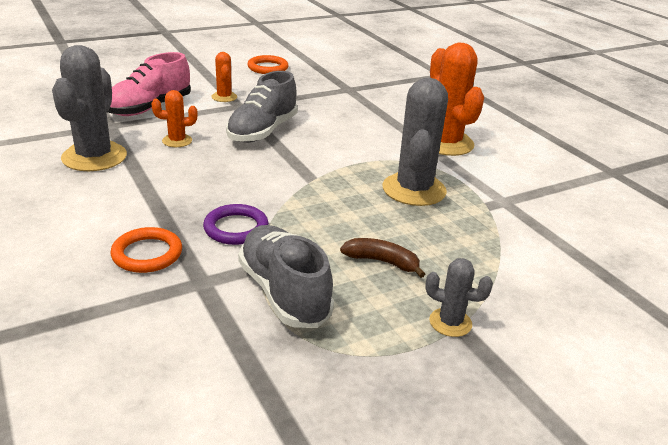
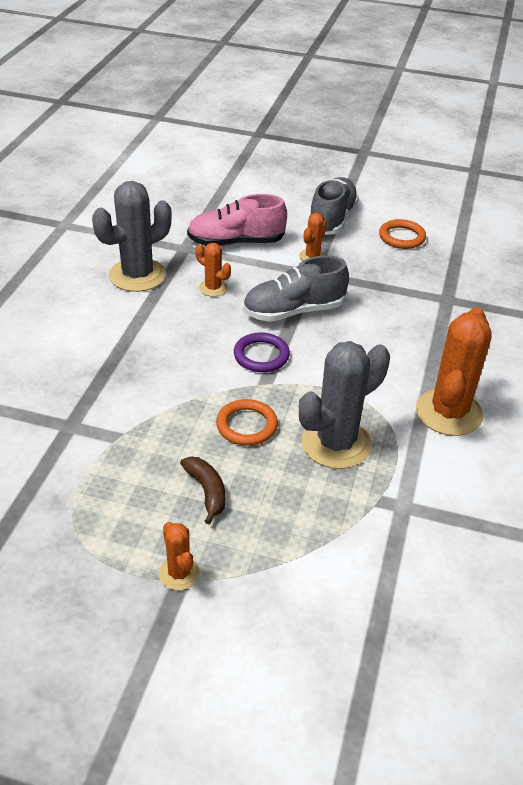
camera: 45 degrees right, 10 degrees up
orange ring [111,227,182,273] -> orange ring moved to [216,399,278,446]
purple ring [203,204,269,245] -> purple ring moved to [234,332,290,372]
grey shoe [238,225,334,328] -> grey shoe moved to [311,177,359,235]
grey cactus [425,258,493,337] -> orange cactus [159,522,200,590]

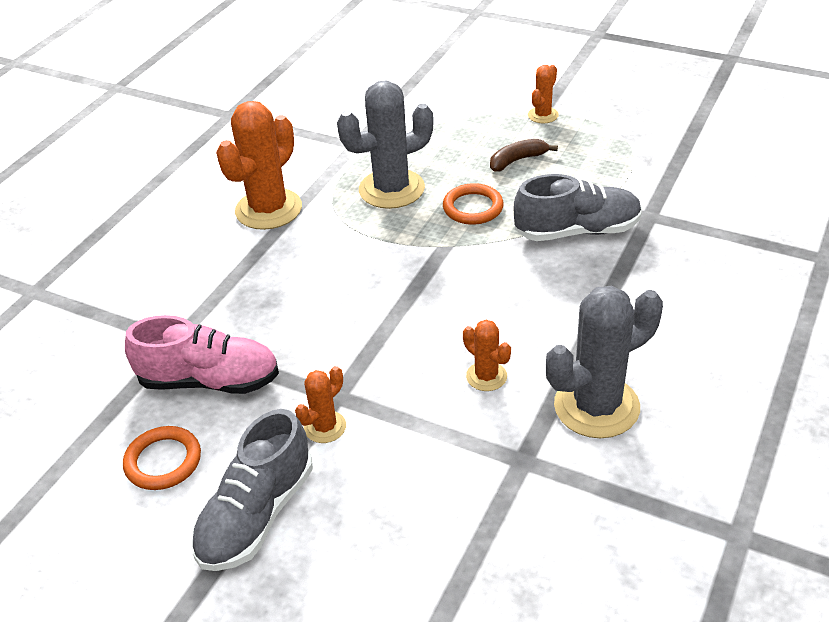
camera: 165 degrees left, 0 degrees up
orange cactus [159,522,200,590] -> orange cactus turned 45 degrees clockwise [528,65,559,123]
brown banana [180,457,225,524] -> brown banana turned 75 degrees clockwise [490,139,558,172]
pink shoe [187,194,287,246] -> pink shoe moved to [125,315,279,394]
purple ring [234,332,290,372] -> none
grey shoe [243,256,349,322] -> grey shoe moved to [514,174,642,241]

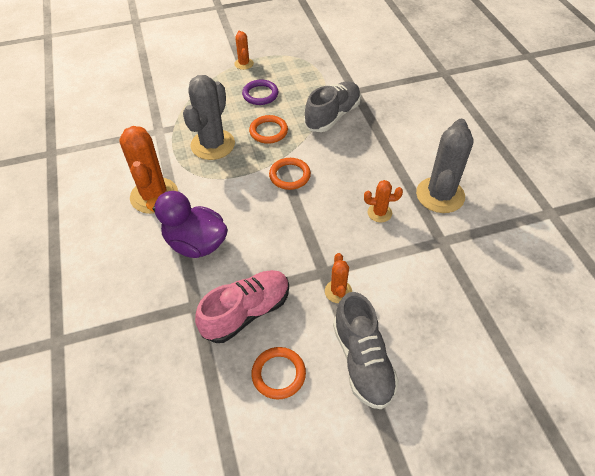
camera: 45 degrees left, 10 degrees up
brown banana [490,139,558,172] -> purple ring [242,80,279,105]
none -> purple duck [146,191,228,258]
none -> orange ring [269,158,311,190]

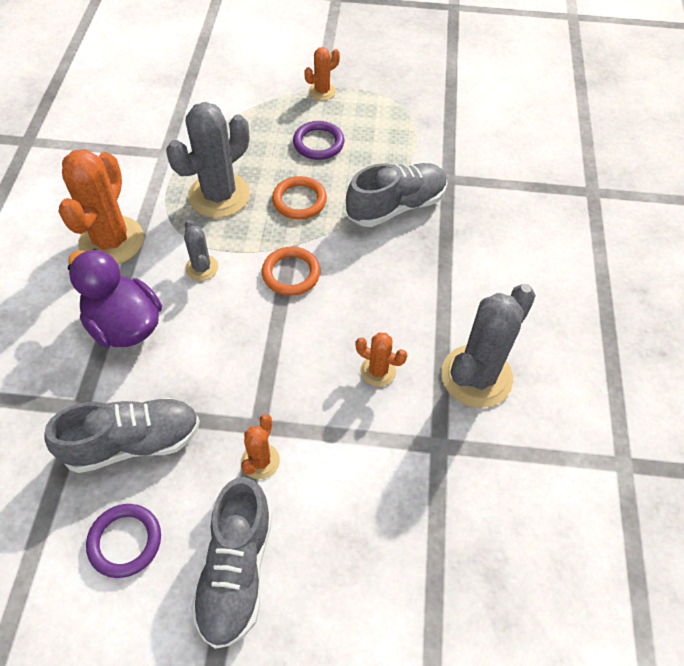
camera: 20 degrees right, 5 degrees up
pink shoe [195,270,289,343] -> grey shoe [44,398,200,473]
orange cactus [234,31,254,70] -> orange cactus turned 45 degrees clockwise [304,47,340,100]
orange ring [251,347,306,399] -> purple ring [86,504,161,578]
none -> grey cactus [184,220,218,281]

